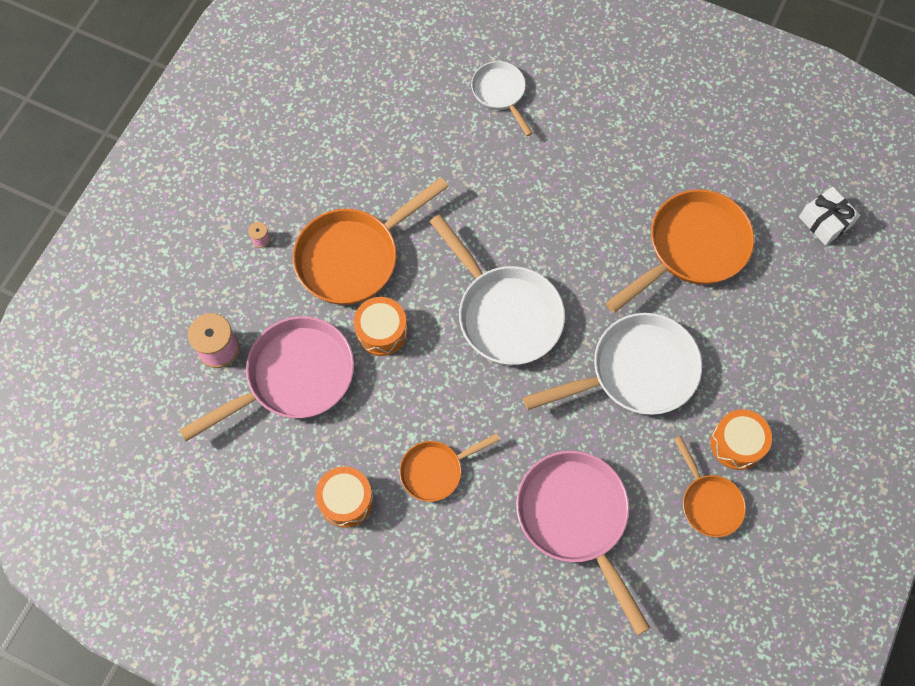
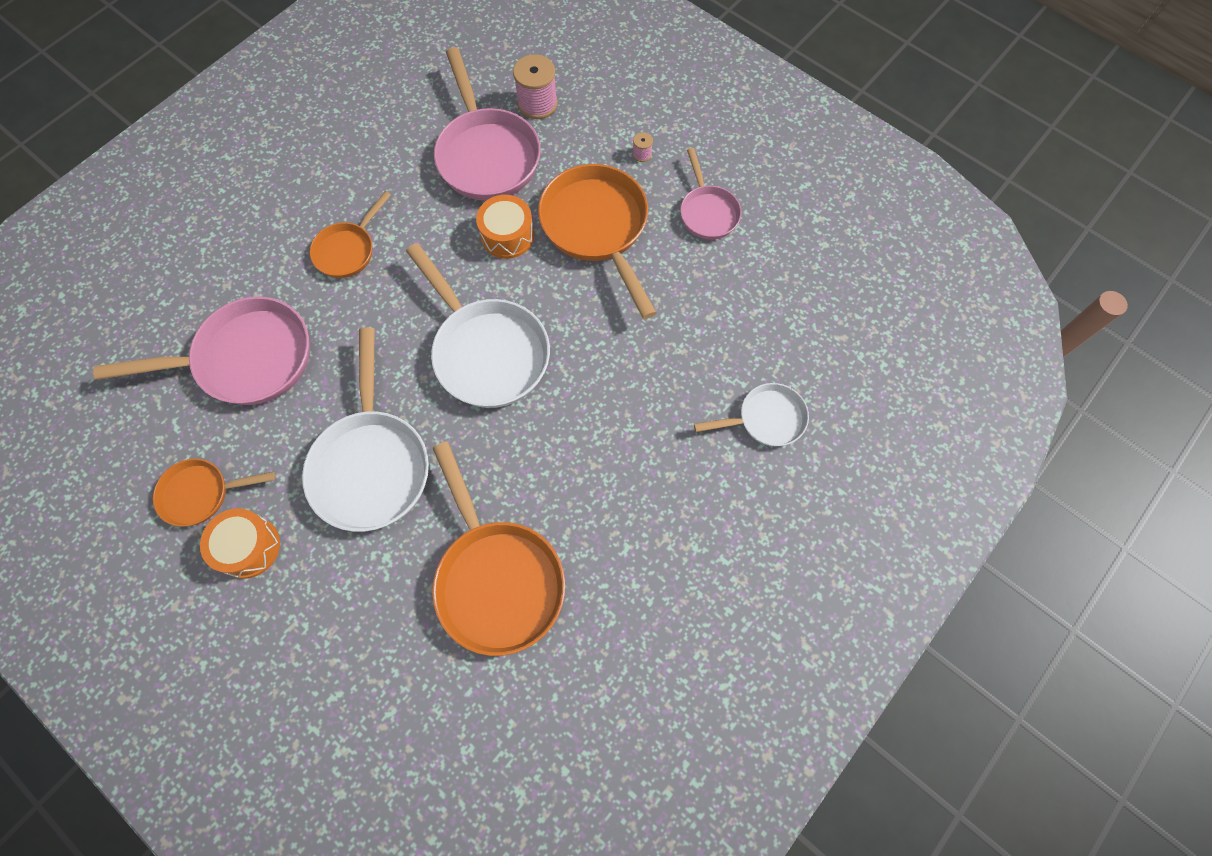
camera: 105 degrees right, 0 degrees up
orange drum [315,466,374,527] -> none
orange pan [399,434,500,502] -> orange pan turned 135 degrees counterclockwise [310,191,391,278]
white pan [430,214,565,365] -> white pan turned 105 degrees counterclockwise [406,243,550,408]
white gift [799,187,860,245] -> none
none -> pink pan [680,148,742,240]

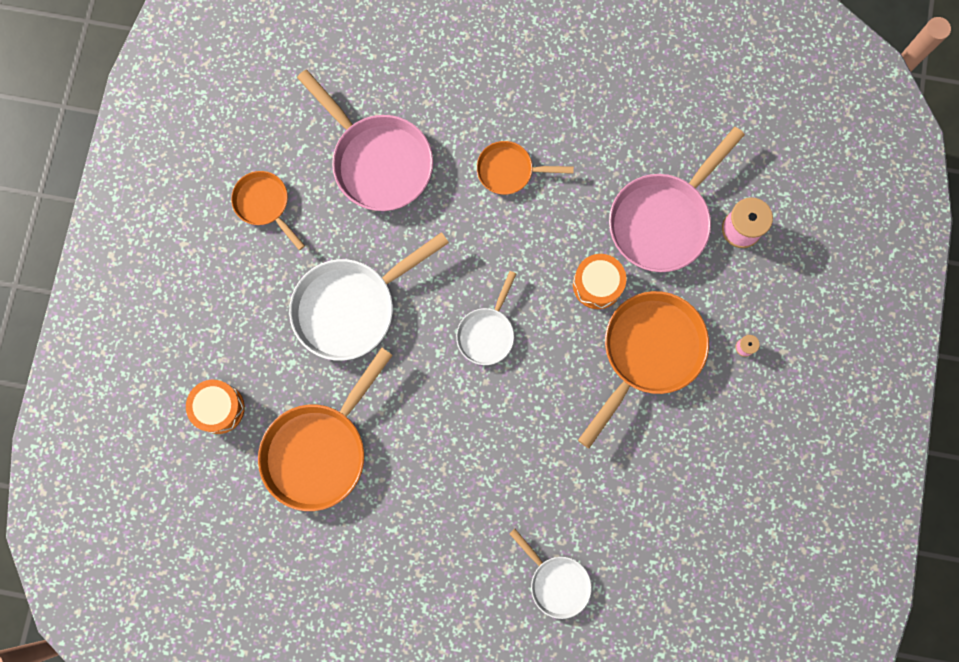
camera: 60 degrees right, 10 degrees up
orange drum [200,508,280,579] -> orange drum moved to [186,380,245,434]
white pan [406,243,550,408] -> white pan [456,271,516,365], size x0.56
pink pan [680,148,742,240] -> none

